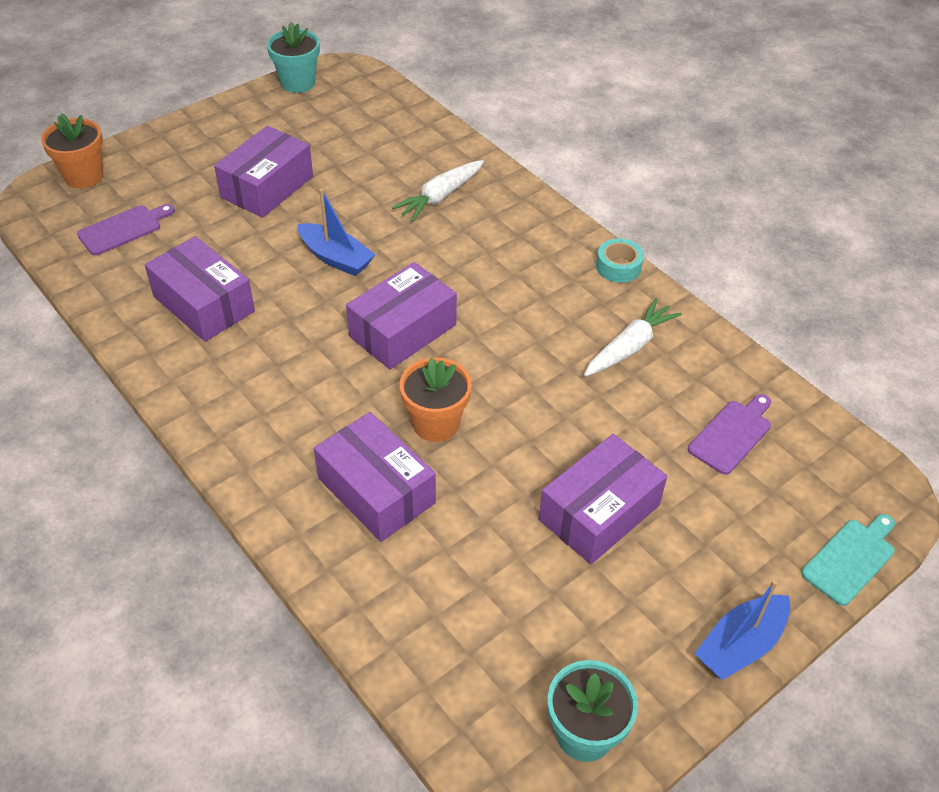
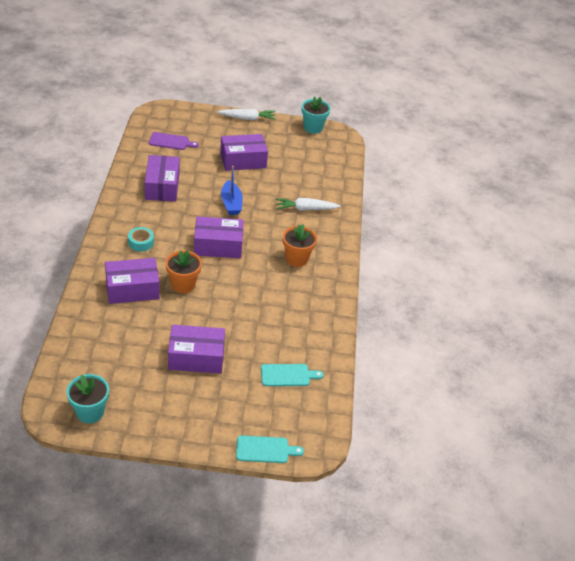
camera: 40 degrees right, 5 degrees down
orange flower pot [41,113,103,188] -> orange flower pot moved to [283,224,317,267]
purple box [314,412,436,542] -> purple box turned 75 degrees clockwise [105,258,160,304]
white carrot [584,298,682,376] -> white carrot moved to [217,109,276,120]
turquoise tape [596,239,644,283] -> turquoise tape moved to [128,227,154,252]
purple cutting board [688,394,771,475] -> turquoise cutting board [261,364,324,386]
blue boat [694,580,790,680] -> none

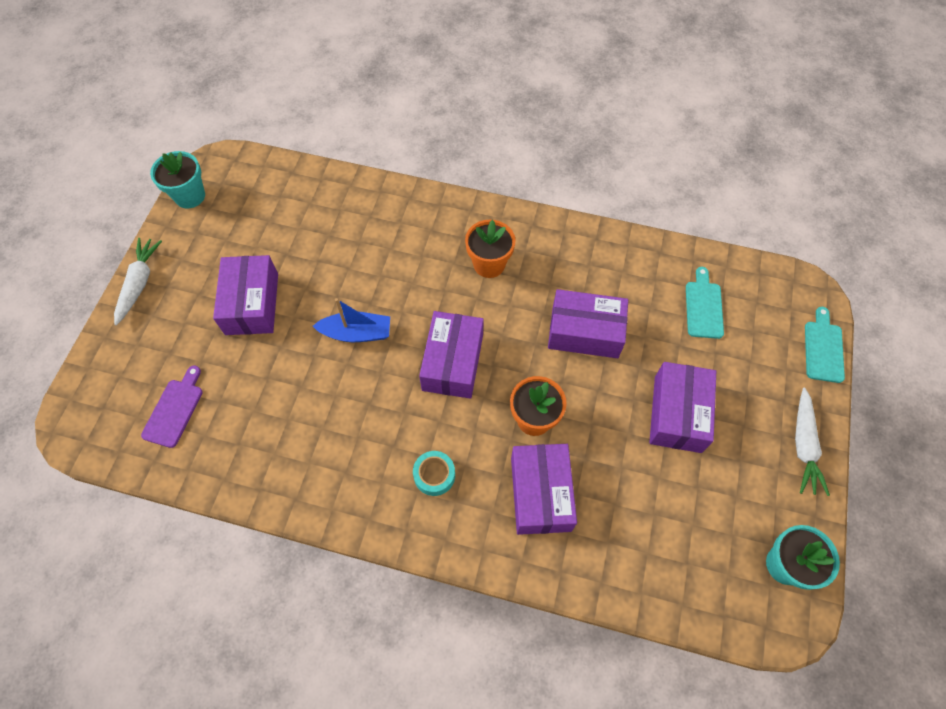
camera: 75 degrees left, 20 degrees up
purple box [145,155,180,202] -> purple box moved to [548,289,628,358]
white carrot [275,198,341,211] -> white carrot moved to [795,388,830,496]

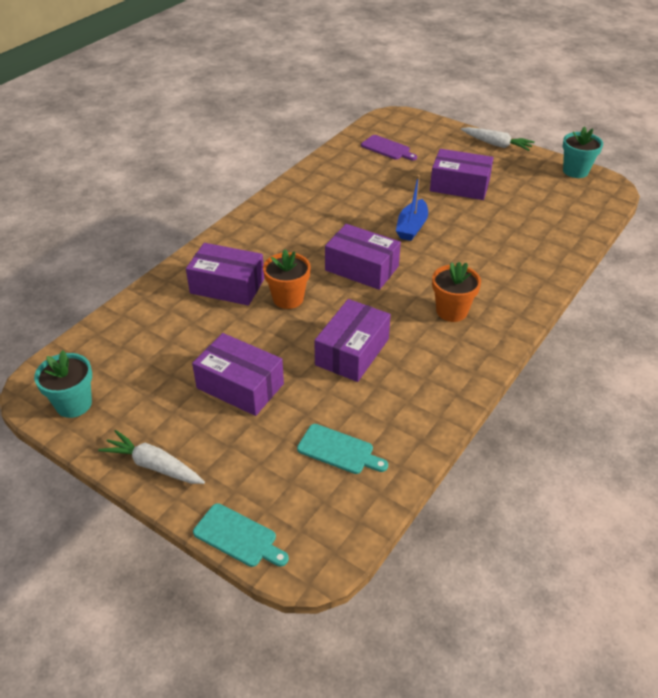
camera: 110 degrees right, 20 degrees down
turquoise tape [413,451,455,496] -> none

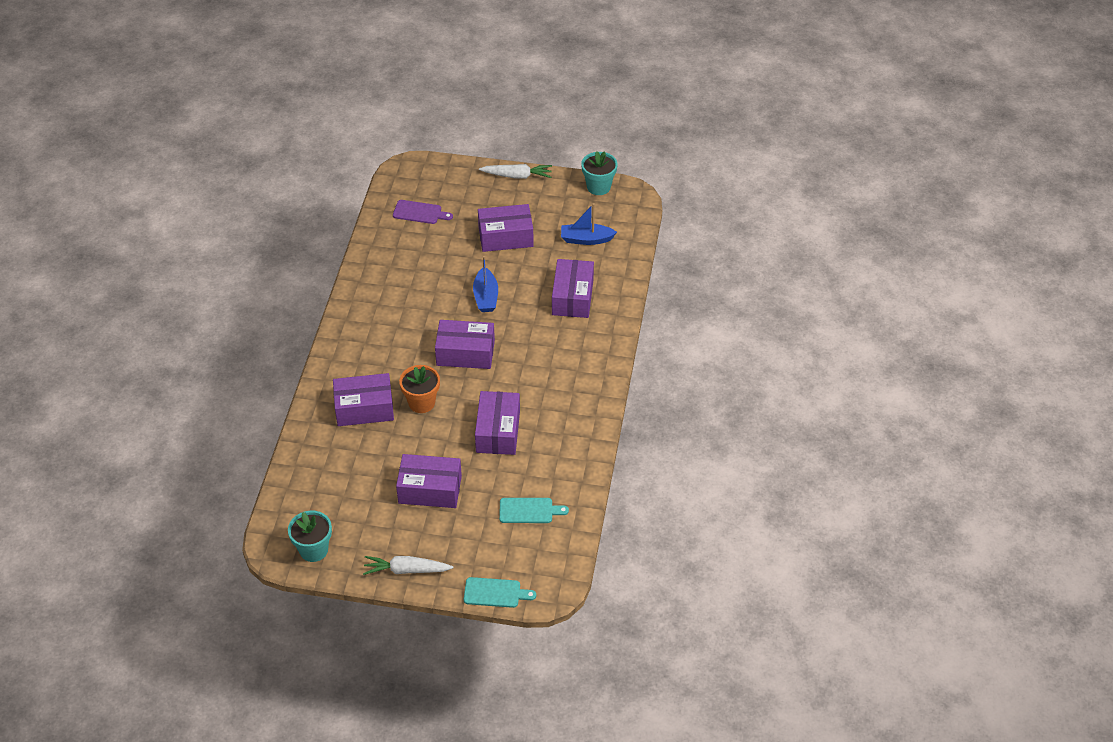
camera: 25 degrees left, 5 degrees up
orange flower pot [432,262,481,322] -> none
none -> purple box [552,259,594,318]
none -> blue boat [561,203,617,245]

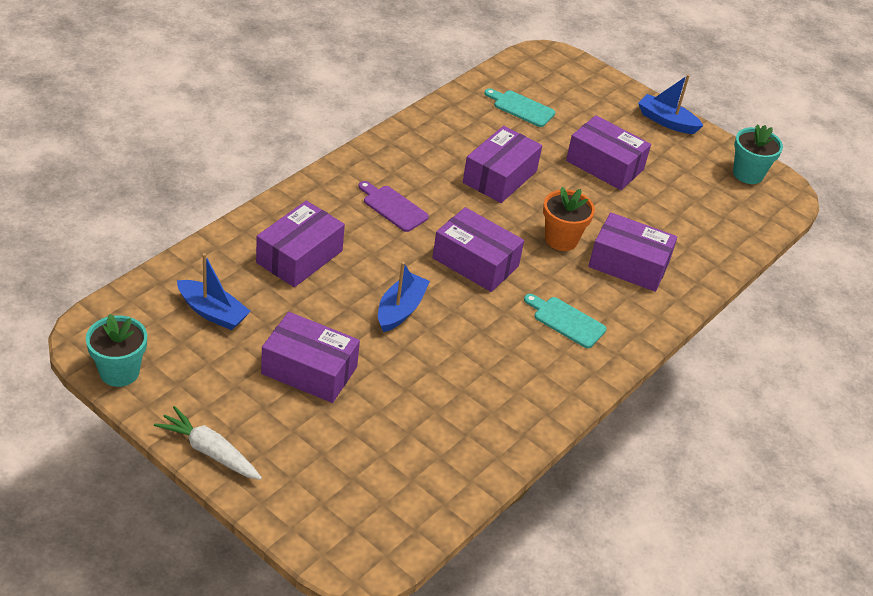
camera: 155 degrees left, 5 degrees down
white carrot [363,556,453,575] -> blue boat [638,74,703,134]
purple cutting board [393,200,453,224] -> purple cutting board moved to [358,181,429,232]
turquoise cutting board [464,577,536,608] -> turquoise cutting board moved to [524,294,607,348]

